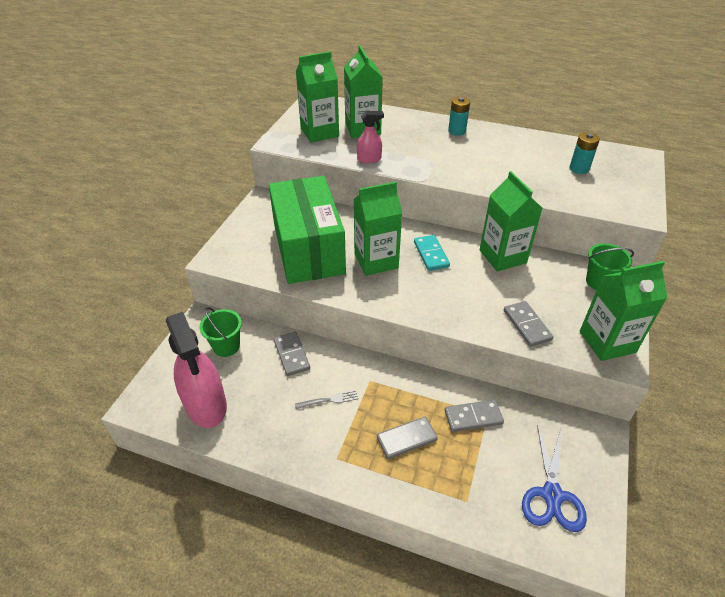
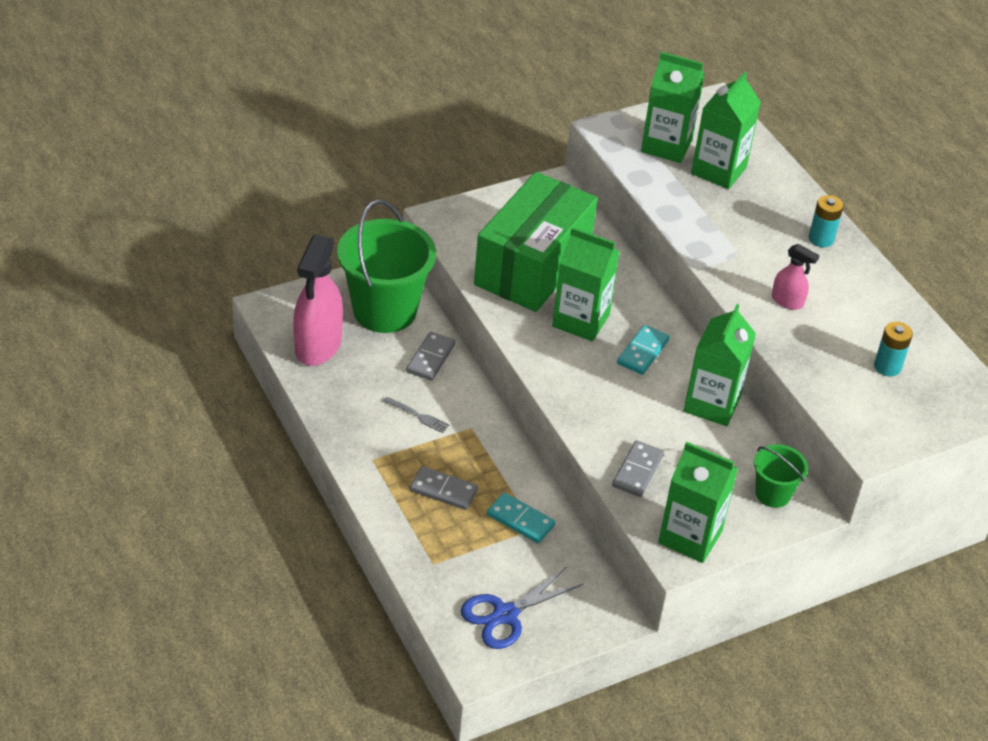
camera: 40 degrees right, 0 degrees up
green bucket [199,307,242,357] -> green bucket [337,200,436,333], size x2.03
pink spray bottle [357,111,384,163] -> pink spray bottle moved to [772,244,820,310]
grey domino [445,400,504,432] -> turquoise domino [487,492,555,544]

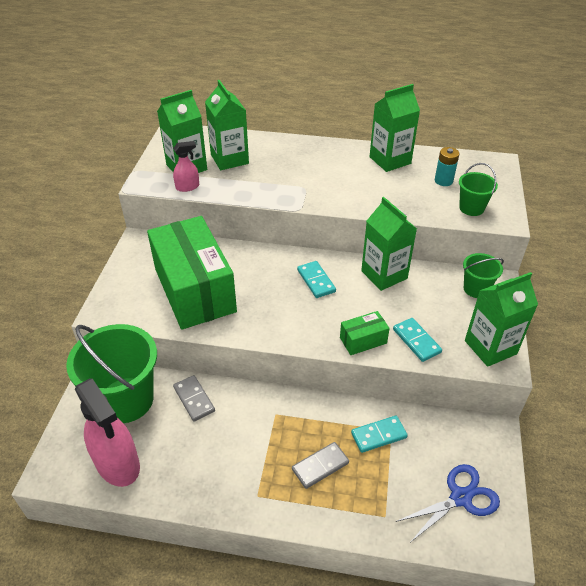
camera: 50 degrees left, 0 degrees up
grey fork [383,397,450,433] -> none
blue scissors [461,567,583,649] -> blue scissors turned 120 degrees counterclockwise [396,464,500,542]
green carton [552,227,620,341] -> green carton moved to [369,84,420,172]
grey domino [612,440,664,497] -> turquoise domino [393,318,442,362]
pink spray bottle [772,244,820,310] -> pink spray bottle moved to [173,141,199,192]
turquoise battery [809,195,844,247] -> none
none -> green box [340,311,390,355]
none -> green bucket [459,163,498,216]

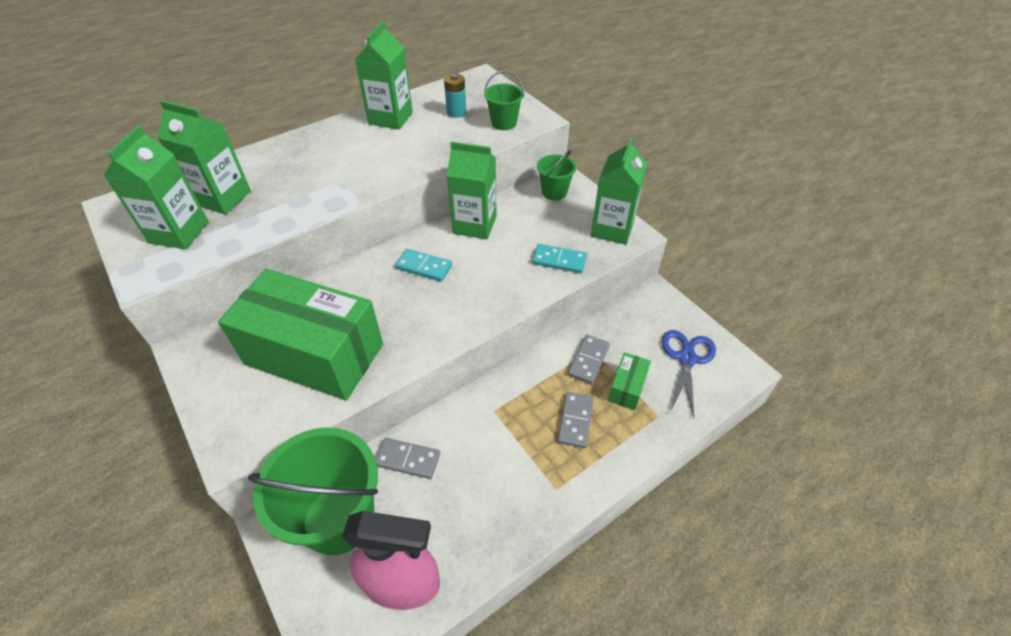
camera: 45 degrees left, 5 degrees up
pink spray bottle [173,141,199,192] -> none
green box [340,311,390,355] -> green box moved to [608,352,651,410]
turquoise domino [351,416,408,453] -> grey domino [568,335,610,384]

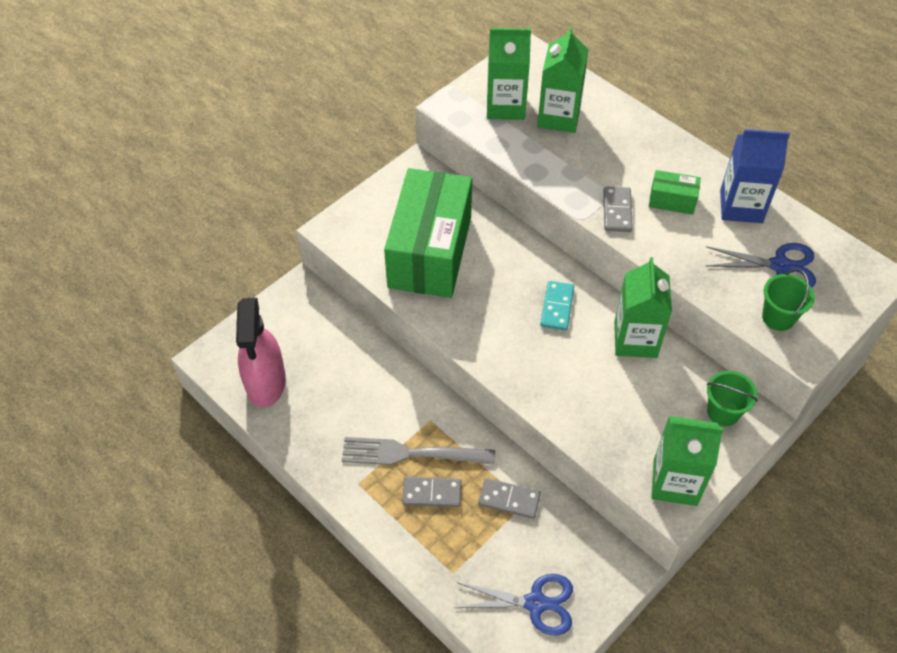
camera: 80 degrees right, 5 degrees up
green bucket [248,427,378,555] -> none
green carton [355,21,413,130] -> blue carton [720,129,790,223]
grey domino [375,438,440,479] -> grey domino moved to [603,186,633,232]
turquoise battery [444,74,466,118] -> blue scissors [706,243,816,288]
turquoise domino [532,244,587,273] -> none
green box [608,352,651,410] -> green box moved to [649,170,701,215]
none -> grey fork [342,437,495,465]

